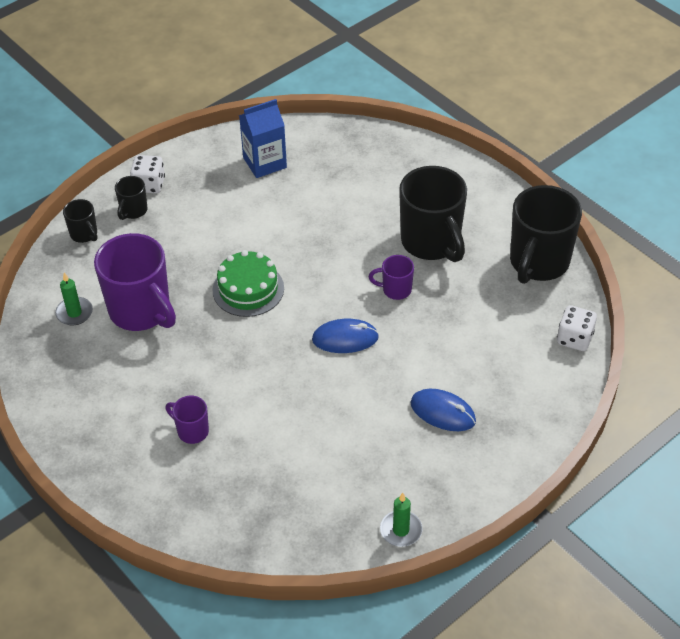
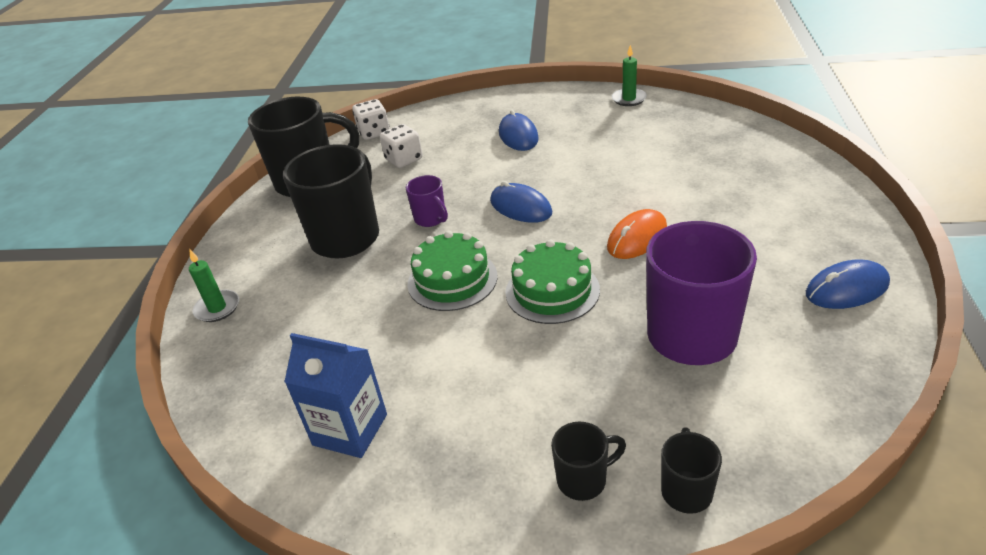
camera: 130 degrees left, 10 degrees down
green candle [55,272,93,325] -> green candle moved to [189,250,239,322]
white dice [130,155,165,194] -> white dice moved to [380,124,422,168]
purple mug [165,396,209,444] -> none
none -> green cake [407,231,498,311]
none -> orange mouse [607,209,667,259]
none -> blue mouse [806,259,890,309]

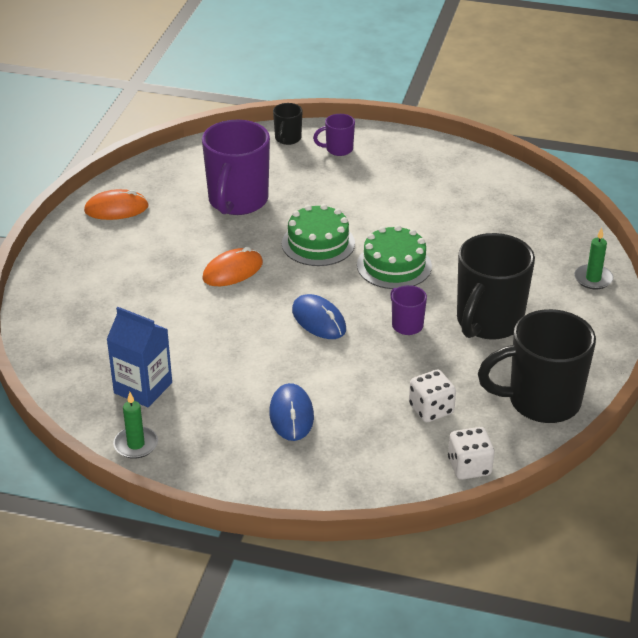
camera: 175 degrees left, 0 degrees up
blue carton [284,333,387,458] -> blue carton moved to [106,307,172,407]
black mug [551,422,626,501] -> purple mug [313,114,355,156]
blue mouse [806,259,890,309] -> orange mouse [84,189,149,220]

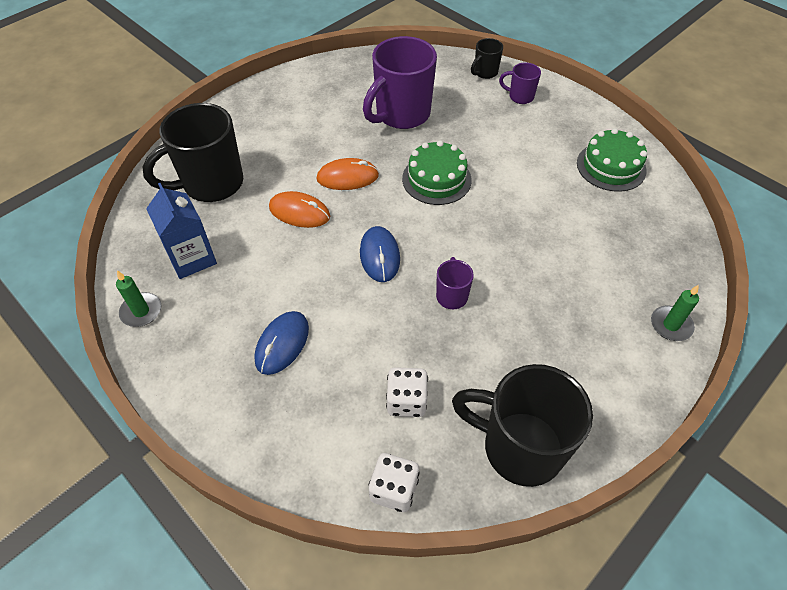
camera: 30 degrees right, 15 degrees up
orange mouse [84,189,149,220] -> orange mouse moved to [269,191,330,228]
green cake [357,225,432,289] -> green cake moved to [577,128,647,192]
black mug [457,233,535,340] -> black mug moved to [142,103,243,202]

